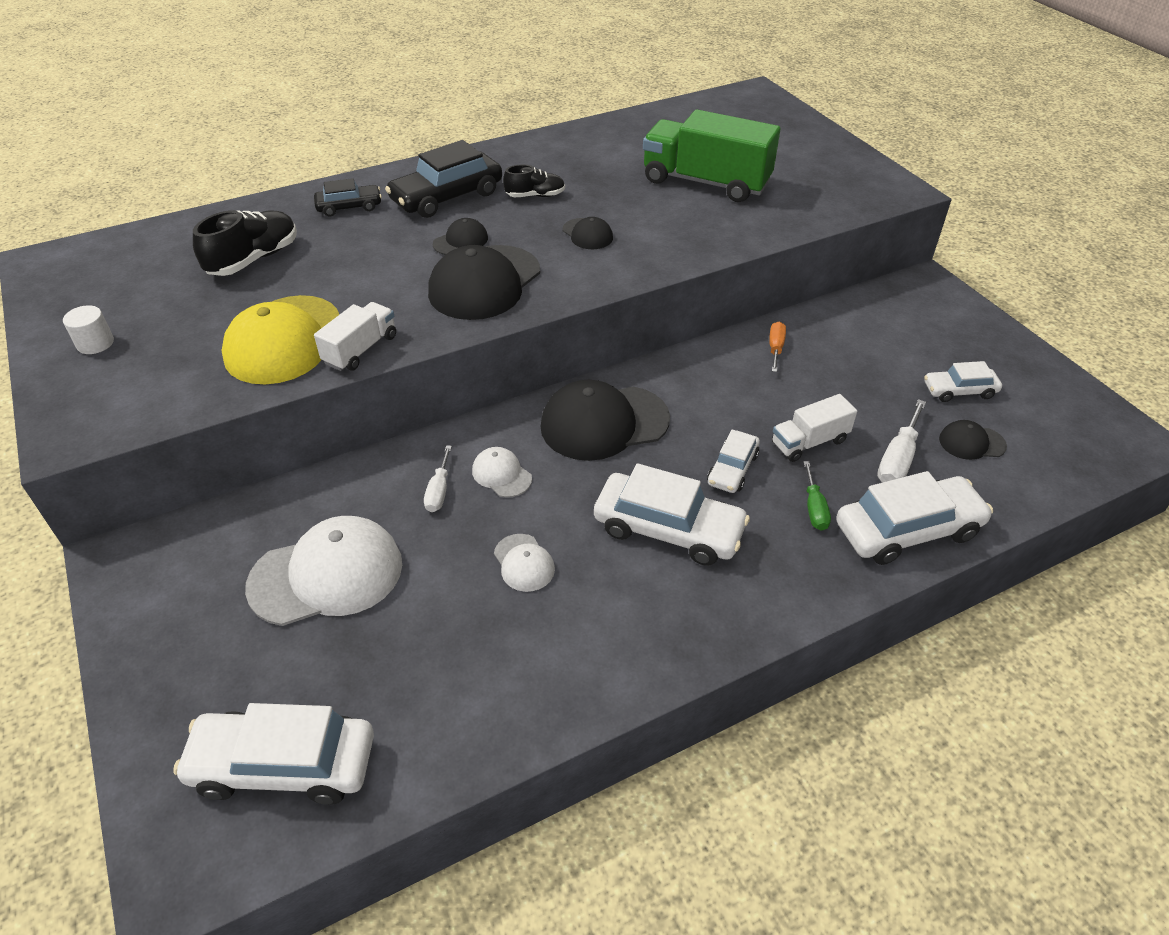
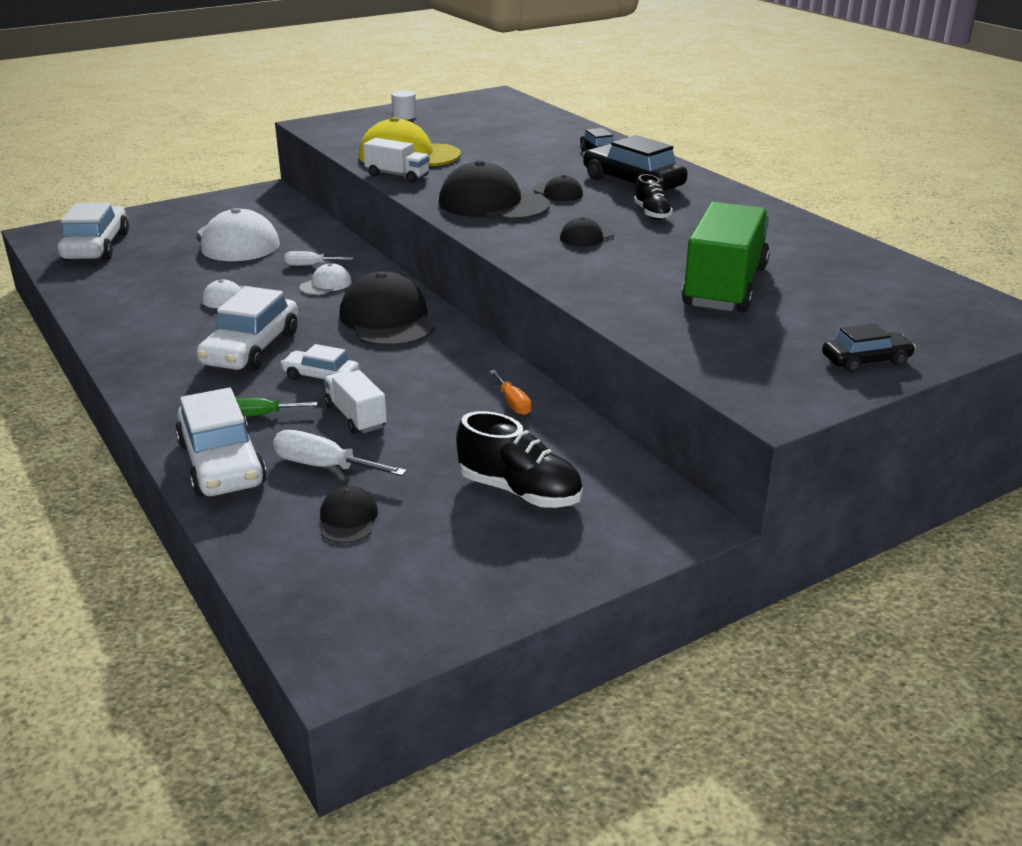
camera: 85 degrees right, 15 degrees down
black shoe [193,210,297,276] -> black shoe moved to [456,411,583,508]
orange screwdriver [769,321,786,372] -> orange screwdriver turned 60 degrees clockwise [490,370,532,415]
white car [924,361,1002,402] -> none
none -> black car [822,323,916,372]

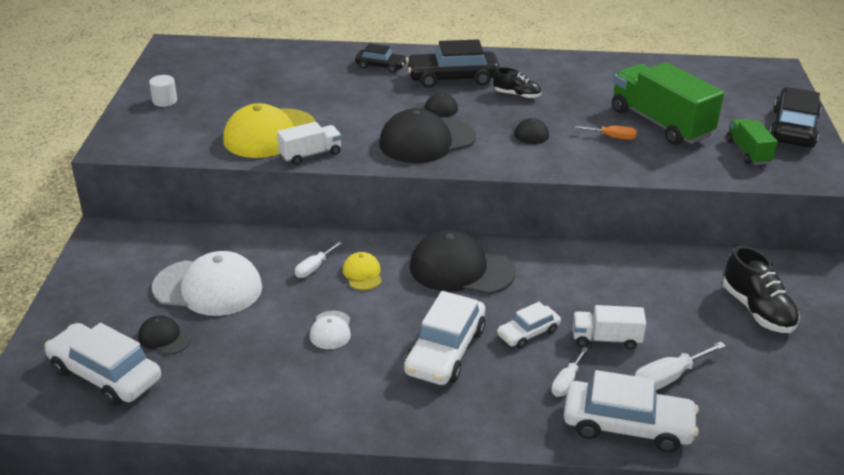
camera: 55 degrees left, 5 degrees up
white car [197,286,298,371] -> white car turned 60 degrees clockwise [404,291,485,385]
green screwdriver [236,398,317,417] -> white screwdriver [551,347,588,397]
white cap [300,263,352,295] -> yellow cap [343,252,382,290]
black cap [320,486,378,544] -> black cap moved to [138,315,191,354]
black shoe [456,411,583,508] -> black shoe turned 90 degrees clockwise [723,246,800,333]
orange screwdriver [490,370,532,415] -> orange screwdriver moved to [575,126,637,140]
black car [822,323,916,372] -> black car [769,87,822,148], size x1.77
none -> green truck [726,119,778,165]

